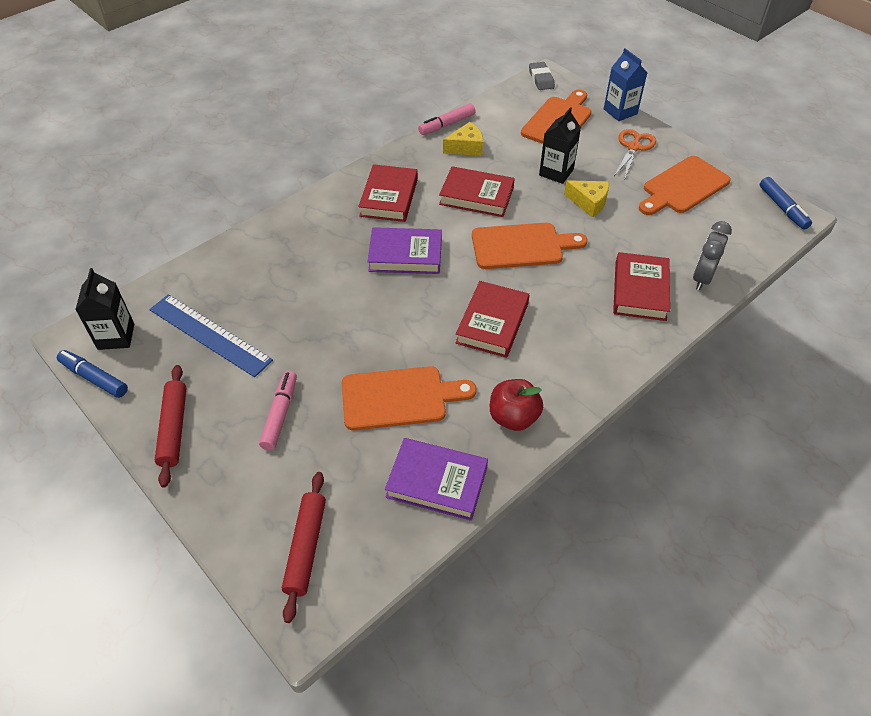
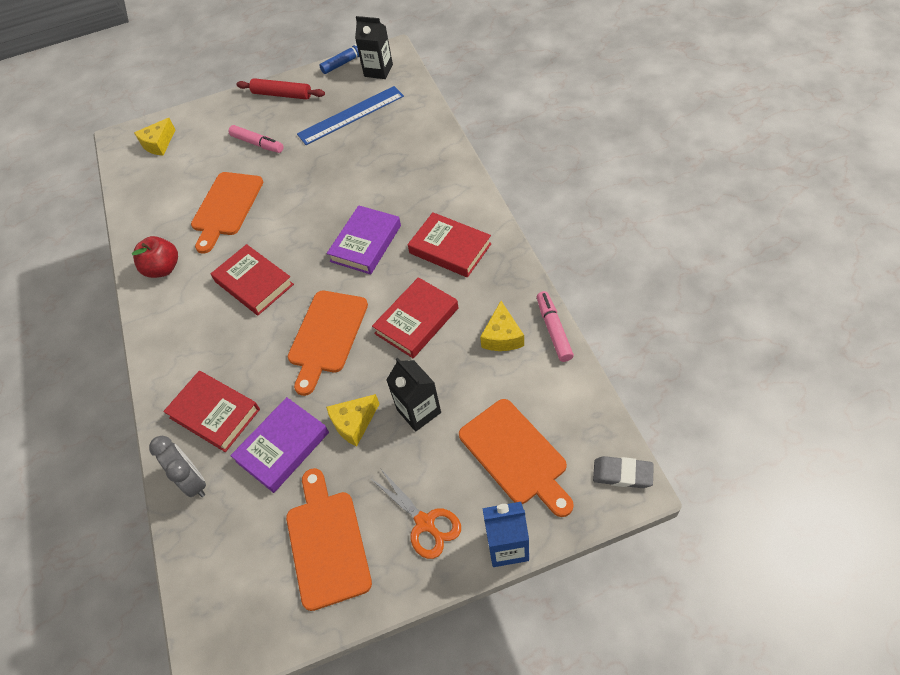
camera: 120 degrees right, 5 degrees up
red rolling pin [282,472,326,623] -> yellow cheese [134,118,176,156]
purple book [385,438,488,521] -> purple book moved to [230,397,329,493]
blue marker [760,177,812,230] -> none

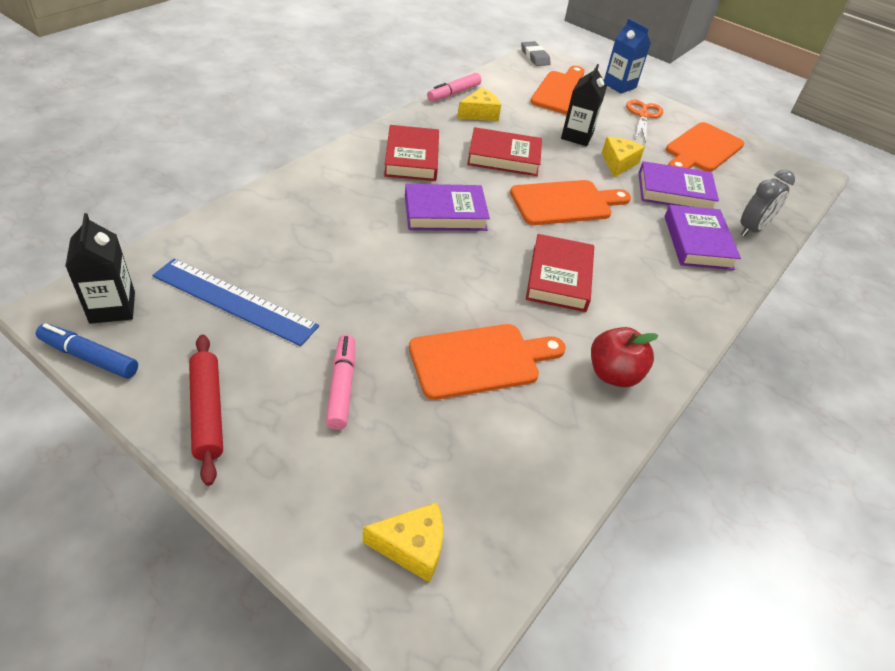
camera: 135 degrees left, 10 degrees down
grey clock [149,436,206,497] -> grey clock turned 150 degrees counterclockwise [741,170,795,237]
red book [163,371,260,452] -> purple book [665,205,741,270]
yellow cheese [326,394,379,446] -> yellow cheese turned 90 degrees counterclockwise [602,137,645,177]

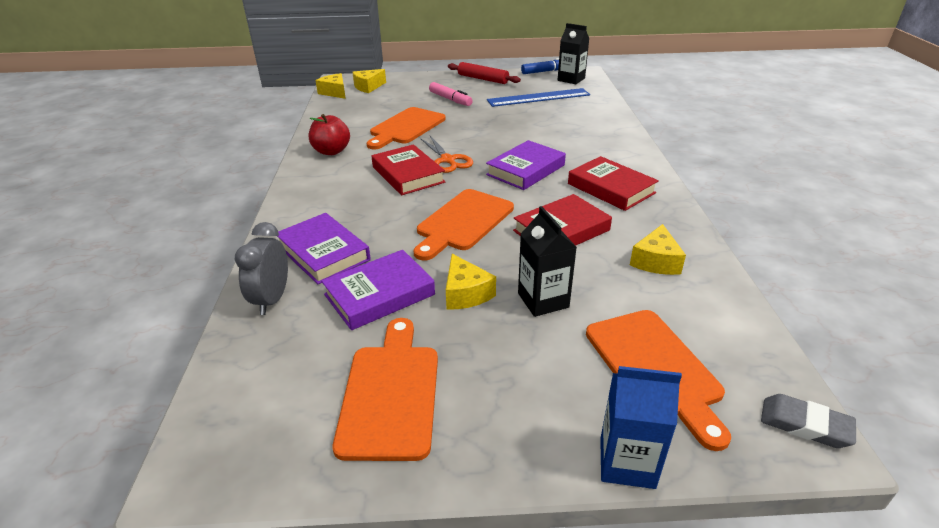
camera: 145 degrees right, 10 degrees down
pink marker [427,73,481,102] -> none
orange scissors [626,100,663,143] -> orange scissors moved to [420,136,473,173]
none -> yellow cheese [315,73,346,99]

